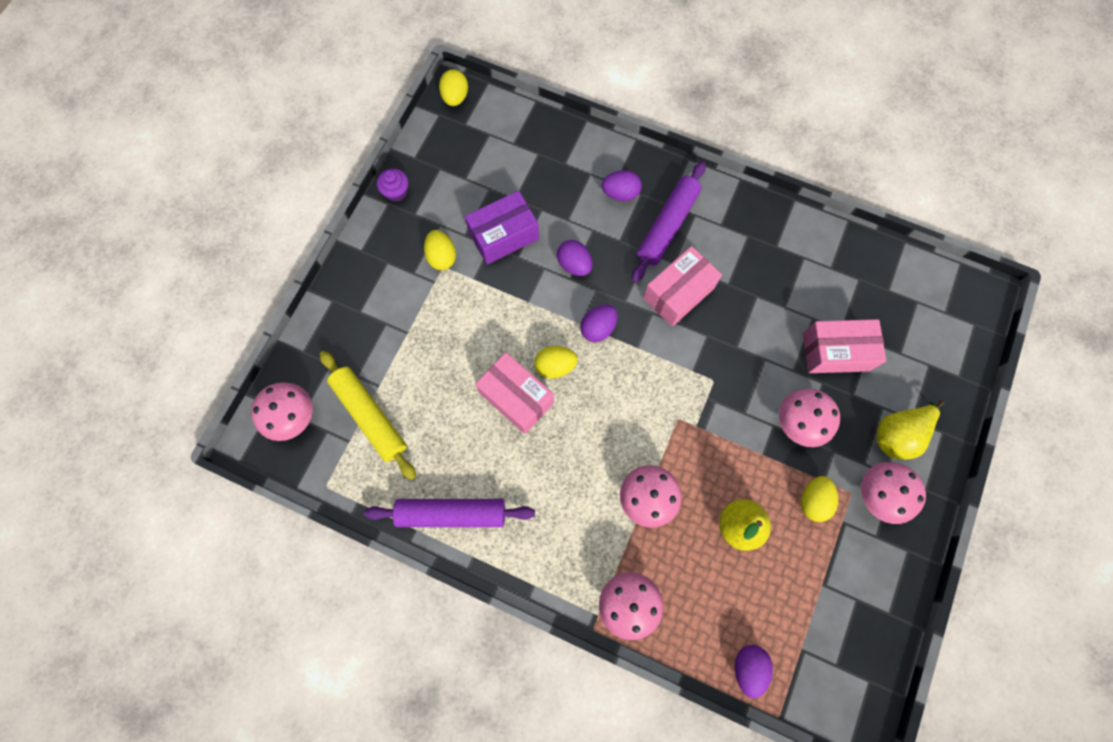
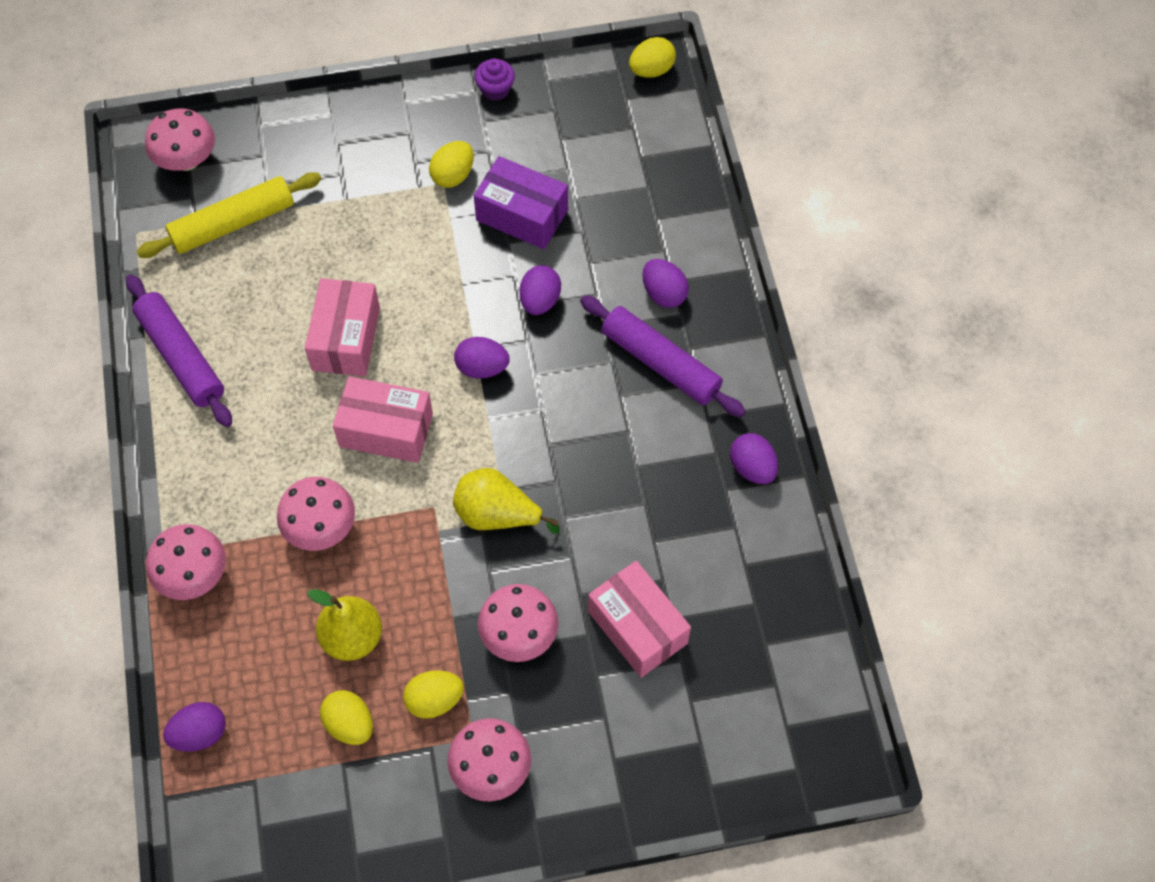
camera: 55 degrees right, 10 degrees down
yellow rolling pin [320,351,416,480] -> yellow rolling pin turned 45 degrees clockwise [137,172,322,258]
yellow egg [534,346,578,379] -> yellow egg moved to [320,690,373,745]
purple rolling pin [632,161,706,282] -> purple rolling pin turned 45 degrees clockwise [580,295,746,417]
pink box [643,246,722,326] -> pink box moved to [333,376,433,463]
yellow pear [877,401,944,460] -> yellow pear moved to [453,468,560,534]
none -> purple egg [730,433,778,484]

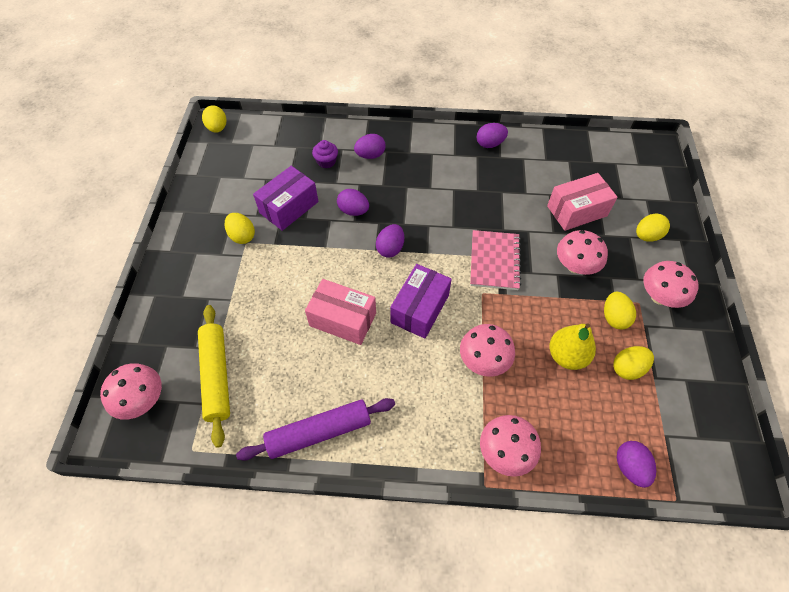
camera: 75 degrees left, 5 degrees down
pink box [333,376,433,463] -> purple box [390,264,452,339]
yellow pear [453,468,560,534] -> pink notebook [470,230,521,290]
purple cupcake [474,59,515,101] -> purple cupcake moved to [312,140,338,168]
purple rolling pin [580,295,746,417] -> none
none -> yellow egg [636,213,670,242]

